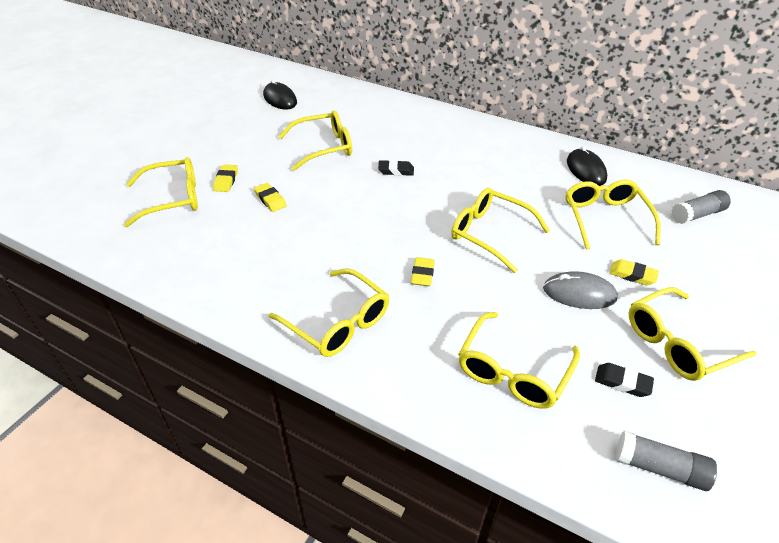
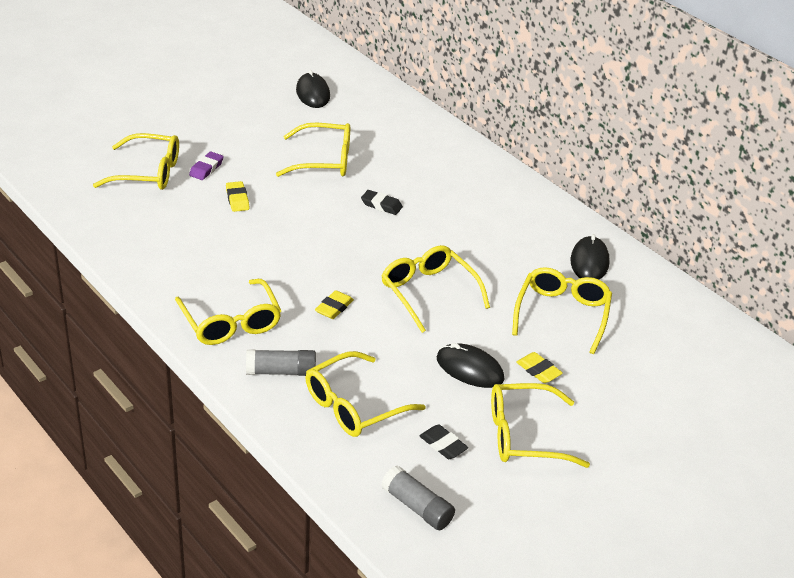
camera: 20 degrees right, 5 degrees down
yellow eraser [213,164,238,192] -> purple eraser [189,152,224,180]
grey mouse [543,271,618,309] -> black mouse [436,343,504,388]
grey glue stick [671,190,731,224] -> grey glue stick moved to [246,349,316,376]

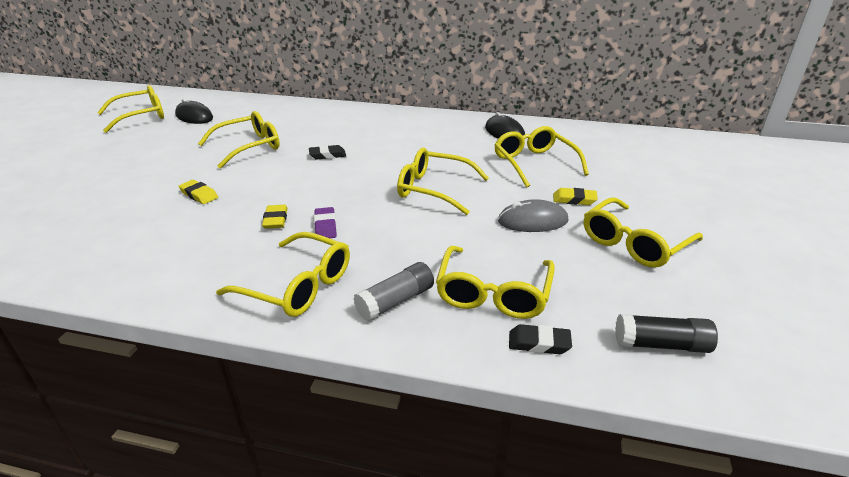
camera: 35 degrees left, 5 degrees down
yellow glasses [93,133,179,190] -> yellow glasses moved to [97,85,164,133]
purple eraser [189,152,224,180] -> purple eraser moved to [314,207,337,238]
yellow eraser [315,290,354,319] -> yellow eraser moved to [262,205,288,229]
grey glue stick [381,466,455,530] -> black glue stick [615,314,718,353]
black eraser [420,424,468,459] -> black eraser moved to [509,324,572,354]
black mouse [436,343,504,388] -> grey mouse [498,199,569,232]

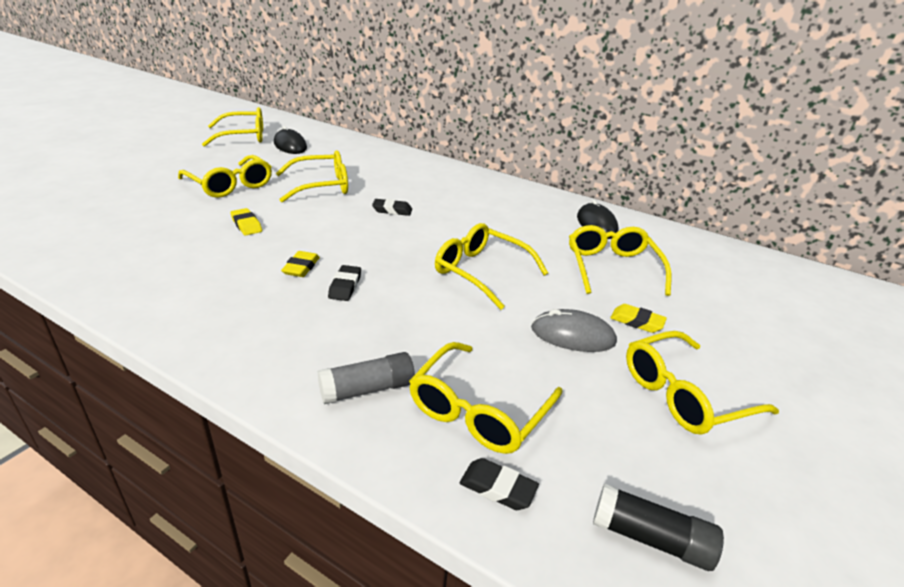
camera: 15 degrees right, 0 degrees up
yellow glasses [216,232,350,317] -> yellow glasses moved to [178,155,272,198]
purple eraser [314,207,337,238] -> black eraser [328,265,361,301]

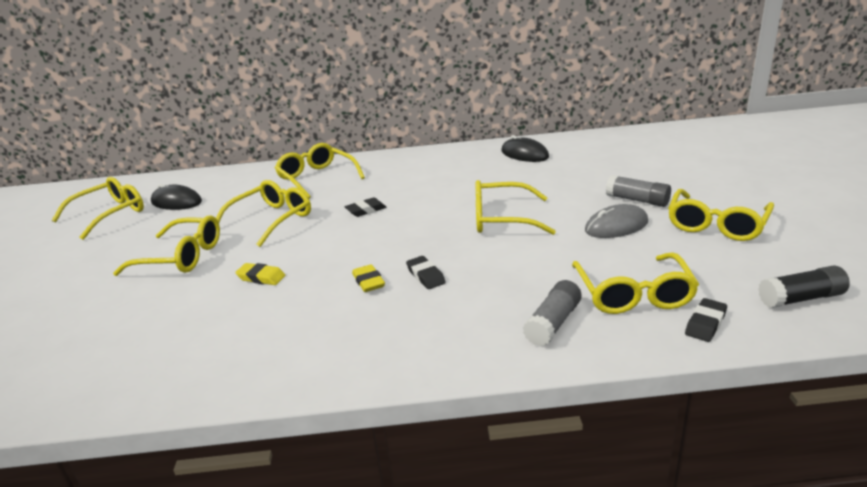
camera: 30 degrees left, 5 degrees down
black eraser [460,458,539,510] -> black eraser turned 45 degrees counterclockwise [685,298,727,342]
yellow glasses [569,225,672,296] -> yellow glasses moved to [275,143,365,199]
yellow eraser [610,304,667,333] -> grey glue stick [606,175,671,207]

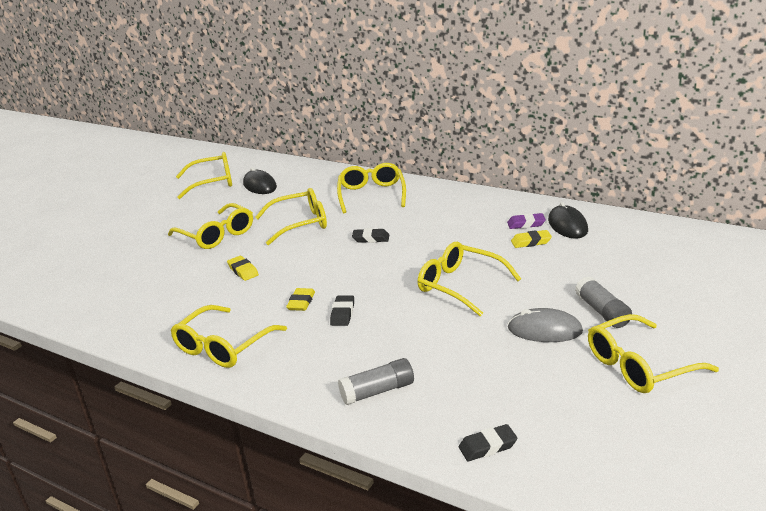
camera: 35 degrees right, 0 degrees up
yellow glasses [572,252,699,314] -> yellow glasses moved to [171,305,287,368]
black glue stick [758,266,850,308] -> none
none -> purple eraser [507,213,546,229]
none -> yellow eraser [511,230,552,248]

